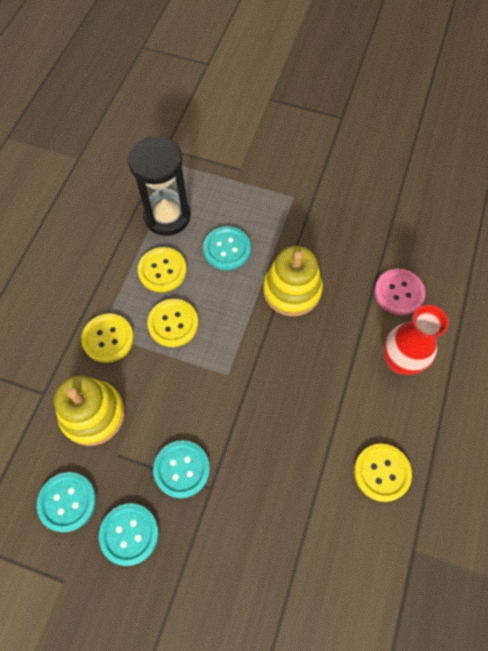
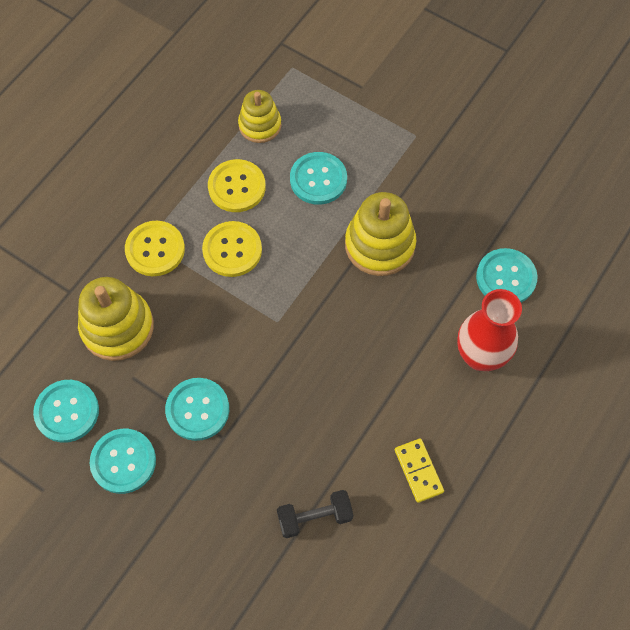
camera: 15 degrees right, 0 degrees up
black hourglass [127,136,191,236] -> yellow stacking toy [238,90,281,143]
yellow button [354,444,412,502] -> yellow domino [395,438,444,503]
pink button [375,269,425,315] -> turquoise button [476,248,538,302]
none -> black dumbbell [277,490,353,538]

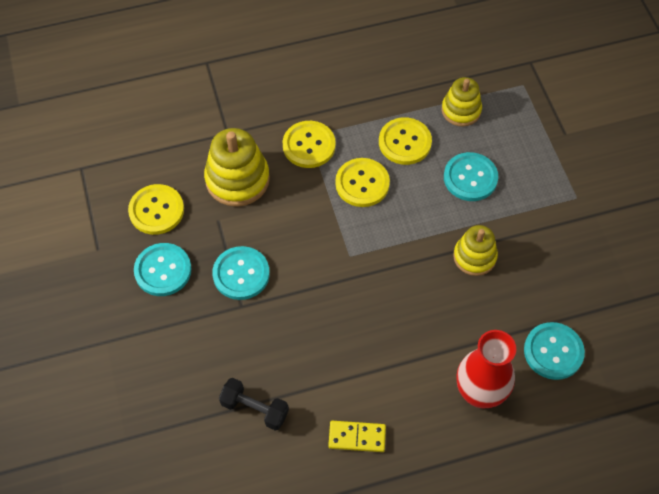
camera: 40 degrees right, 5 degrees down
turquoise button [33,380,99,443] -> yellow button [128,184,184,235]
yellow stacking toy [345,192,416,276] -> yellow stacking toy [453,225,498,276], size x0.64
yellow domino [395,438,444,503] -> yellow domino turned 75 degrees clockwise [328,421,386,452]

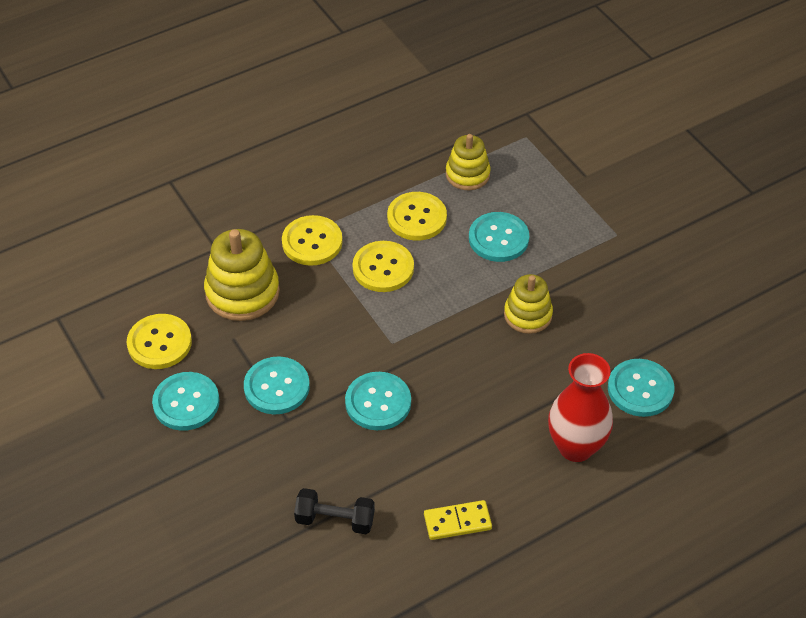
camera: 15 degrees left, 10 degrees down
none -> turquoise button [345,372,411,430]

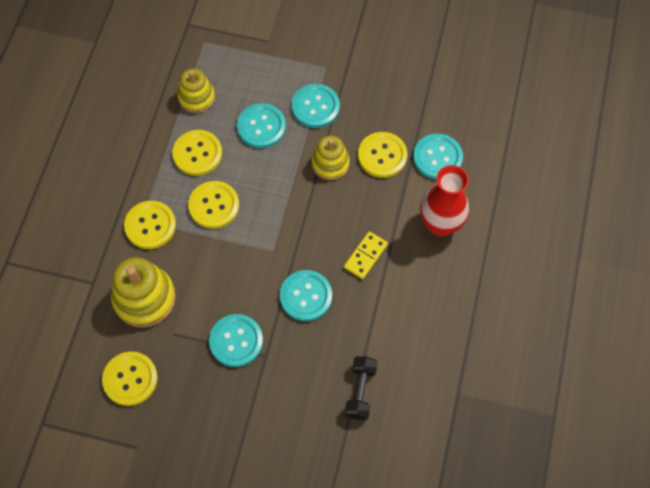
camera: 45 degrees left, 15 degrees up
turquoise button [152,372,220,431] -> turquoise button moved to [292,84,340,128]
black dumbbell [294,488,375,534] -> black dumbbell turned 45 degrees counterclockwise [345,356,378,420]
yellow domino [424,500,492,540] -> yellow domino moved to [344,231,388,279]
none -> yellow button [358,132,407,178]

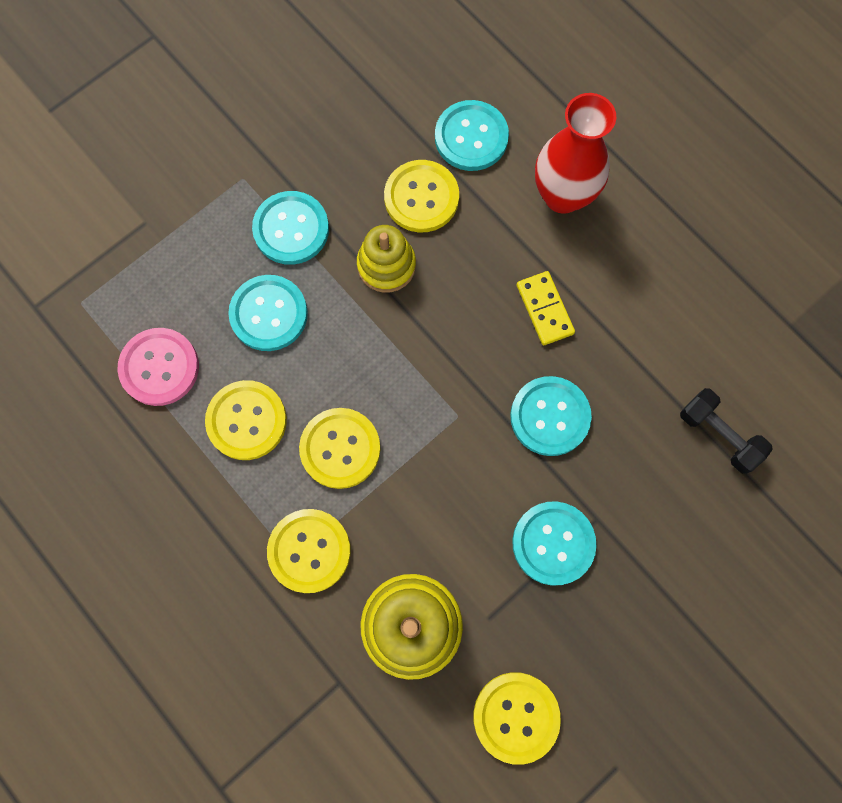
camera: 55 degrees left, 10 degrees up
yellow stacking toy [177,68,215,113] -> pink button [118,328,199,406]

